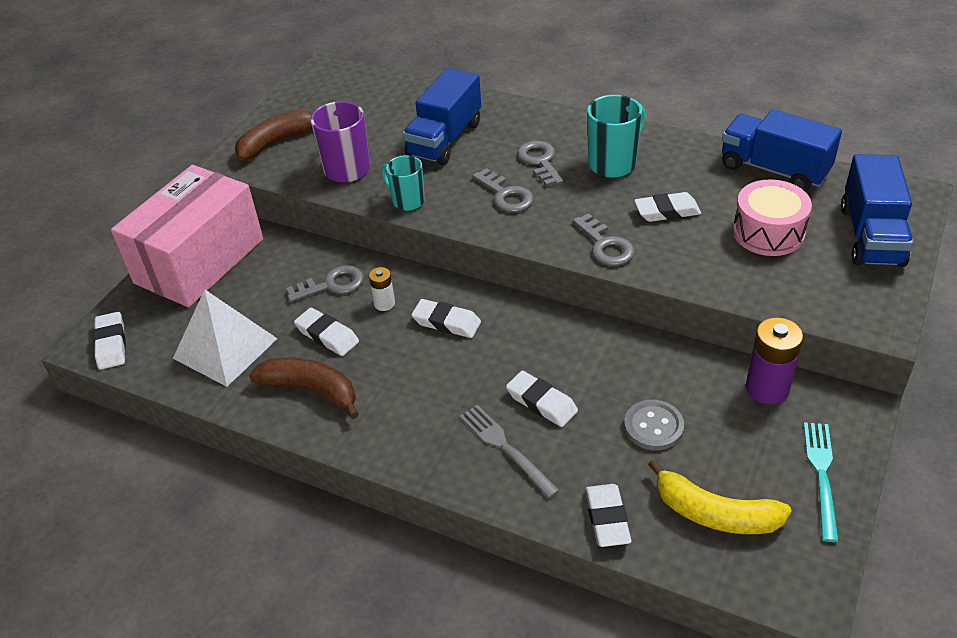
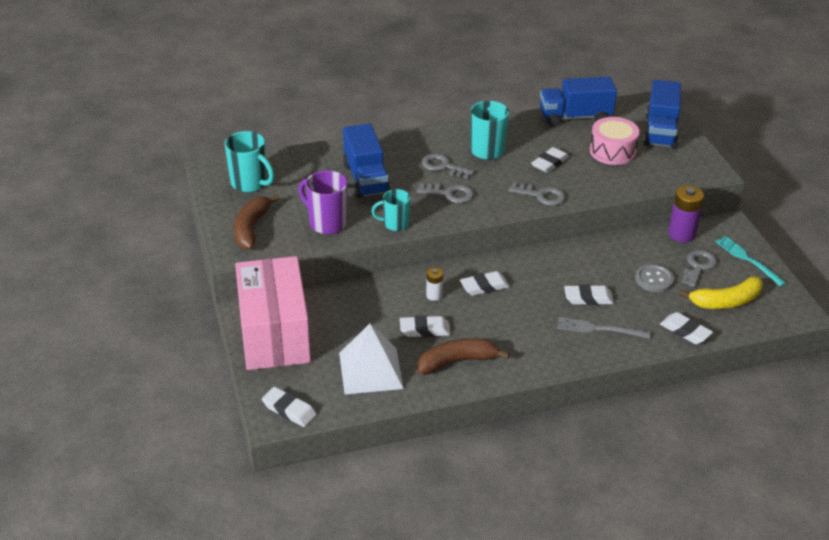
camera: 45 degrees left, 5 degrees down
grey key [286,265,364,302] -> grey key moved to [682,250,717,287]
blue truck [841,154,913,267] -> blue truck turned 45 degrees clockwise [644,80,681,149]
none -> turquoise mug [225,131,274,192]

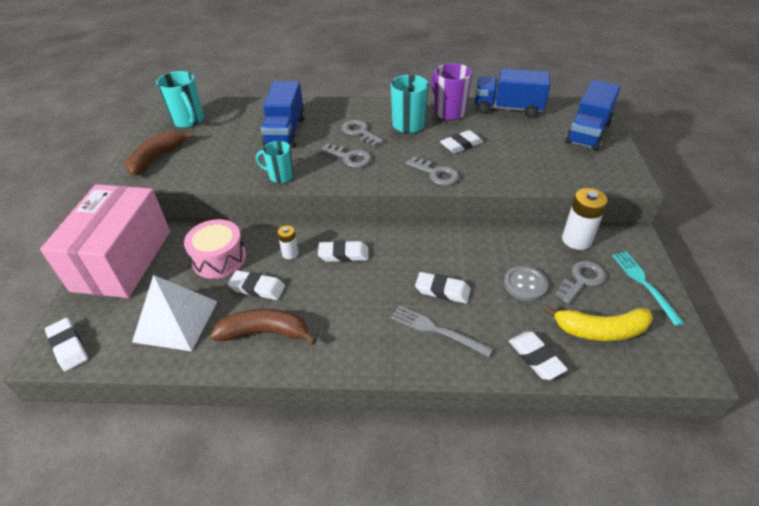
camera: 20 degrees right, 5 degrees up
purple mug [298,171,348,234] -> purple mug moved to [431,63,472,120]
pink drum [590,117,640,165] -> pink drum moved to [184,219,246,279]
purple battery [668,185,704,242] -> white battery [562,188,608,250]

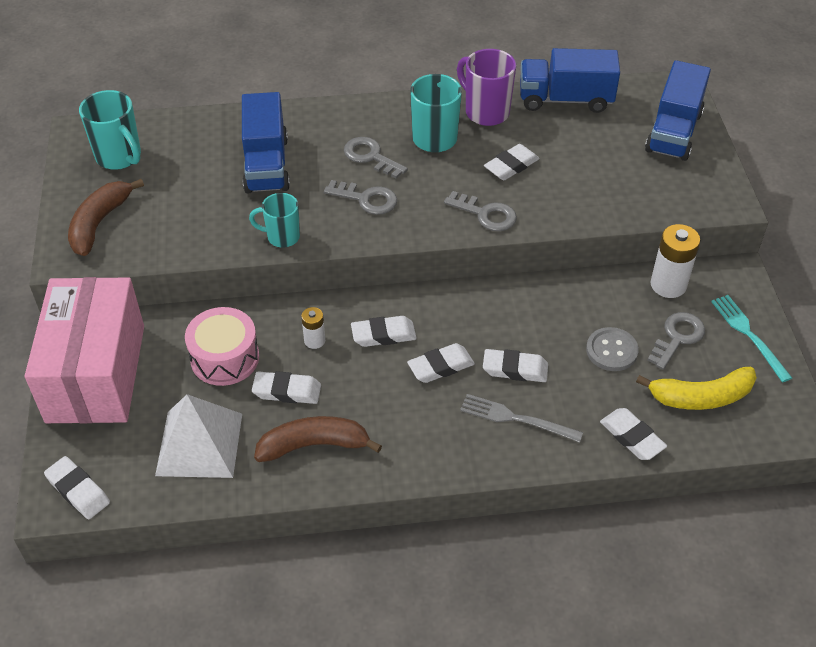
camera: 10 degrees left, 5 degrees up
none -> white eraser [407,343,475,383]

